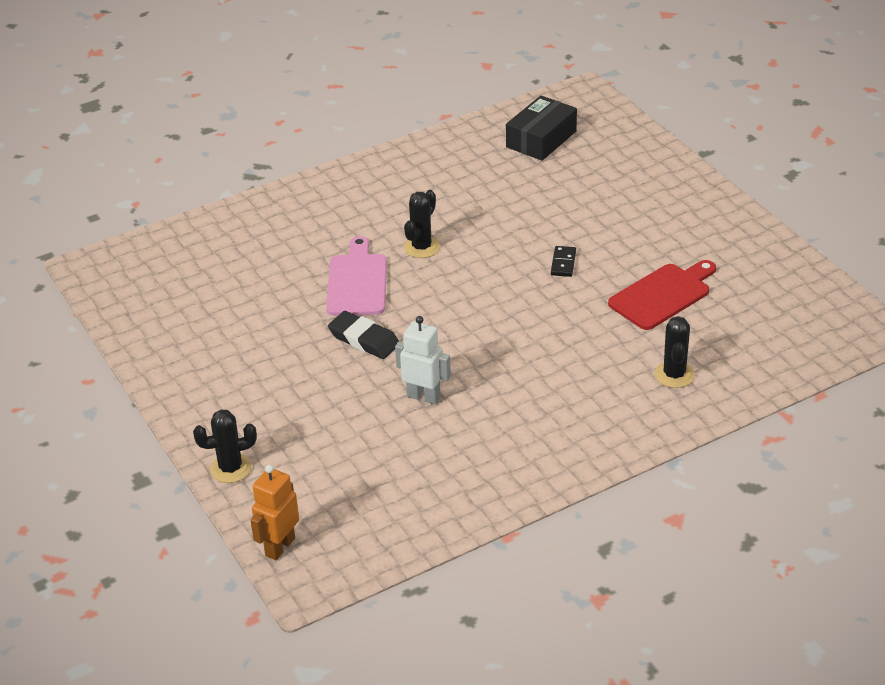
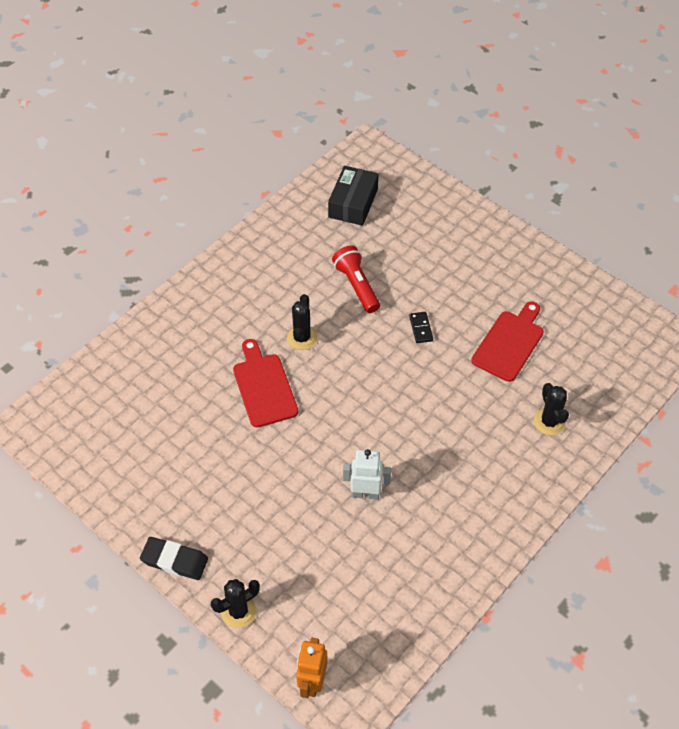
camera: 20 degrees left, 15 degrees up
pink cutting board [326,236,387,316] -> red cutting board [233,339,298,427]
black eraser [328,311,399,359] -> black eraser moved to [140,537,208,580]
none -> red flashlight [332,246,380,313]

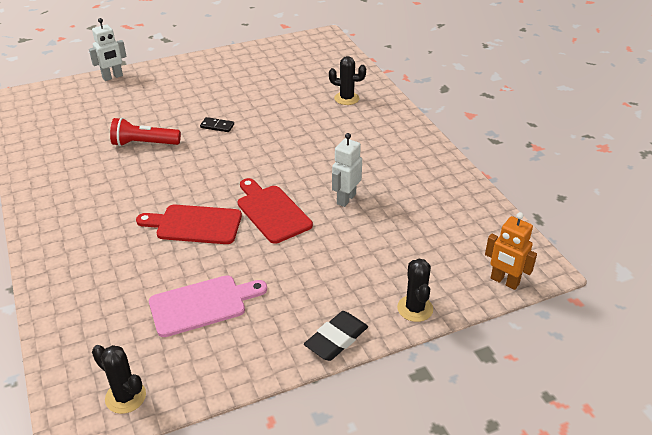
camera: 65 degrees left, 15 degrees down
black cactus [287,294,317,350] -> black cactus moved to [92,345,146,414]
black box [328,166,378,226] -> none
red cutting board [471,301,544,382] -> red cutting board moved to [238,178,313,244]
none -> white robot [89,18,127,81]
none -> pink cutting board [149,275,267,337]

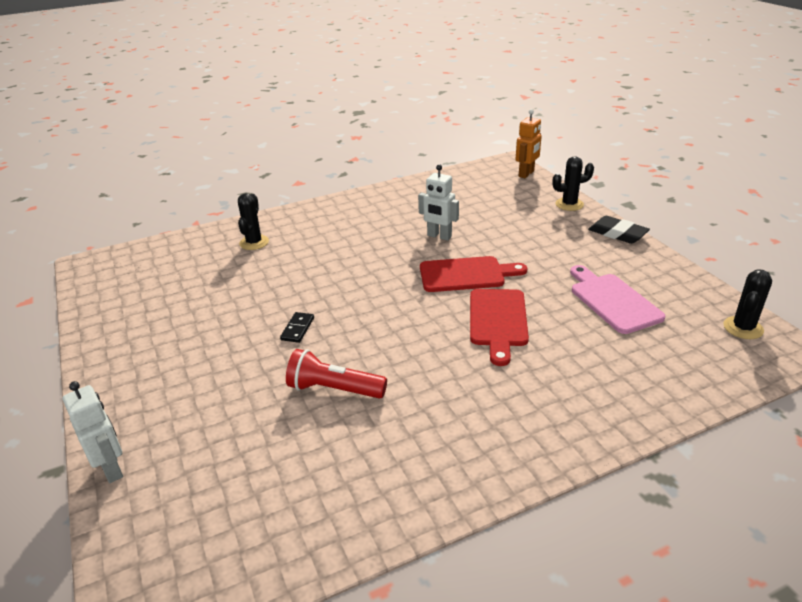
camera: 90 degrees left, 5 degrees down
red flashlight [110,118,181,146] -> red flashlight turned 105 degrees clockwise [286,349,387,399]
red cutting board [238,178,313,244] -> red cutting board turned 150 degrees counterclockwise [420,256,527,292]

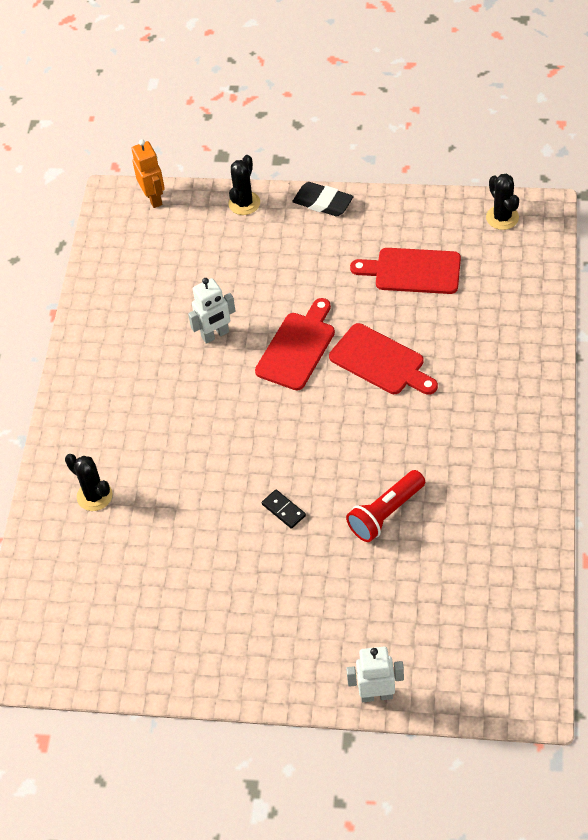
camera: 55 degrees left, 20 degrees up
pink cutting board [570,265,666,334] -> red cutting board [350,248,461,294]
black eraser [588,216,650,244] -> black eraser turned 45 degrees clockwise [292,182,354,216]

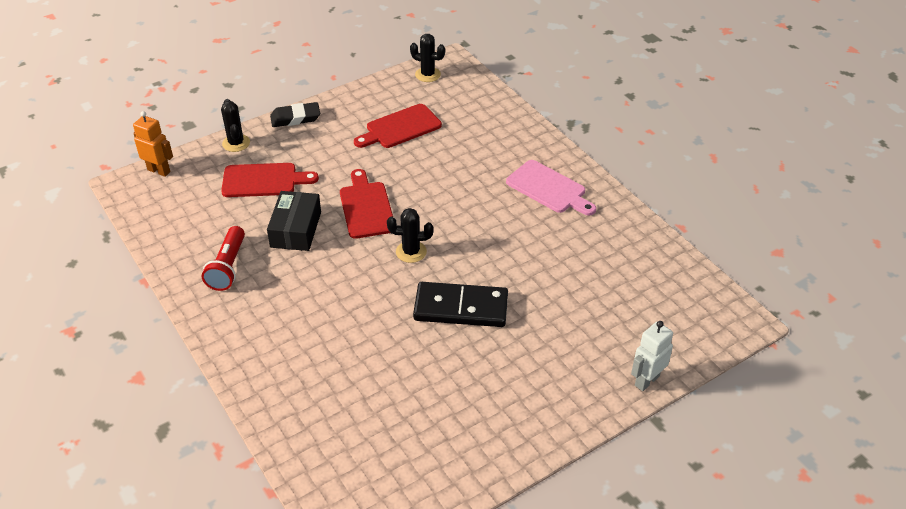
camera: 45 degrees left, 10 degrees down
black cactus [65,454,113,511] -> black cactus moved to [387,208,433,263]
white robot [188,278,236,344] -> black box [267,191,321,251]
black domino [262,490,306,529] -> black domino [413,282,508,327], size x2.39
red cutting board [329,323,438,395] -> red cutting board moved to [221,163,319,197]
red flashlight [346,470,425,542] -> red flashlight moved to [202,226,245,291]
none -> pink cutting board [506,160,596,216]

